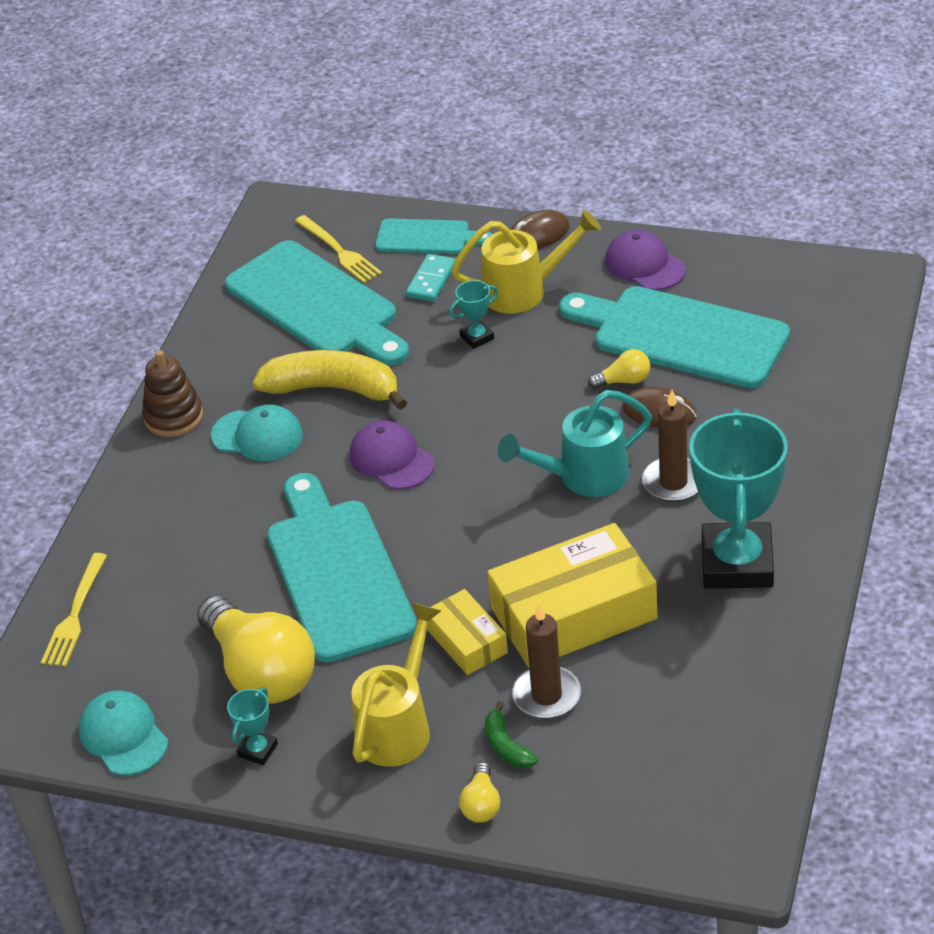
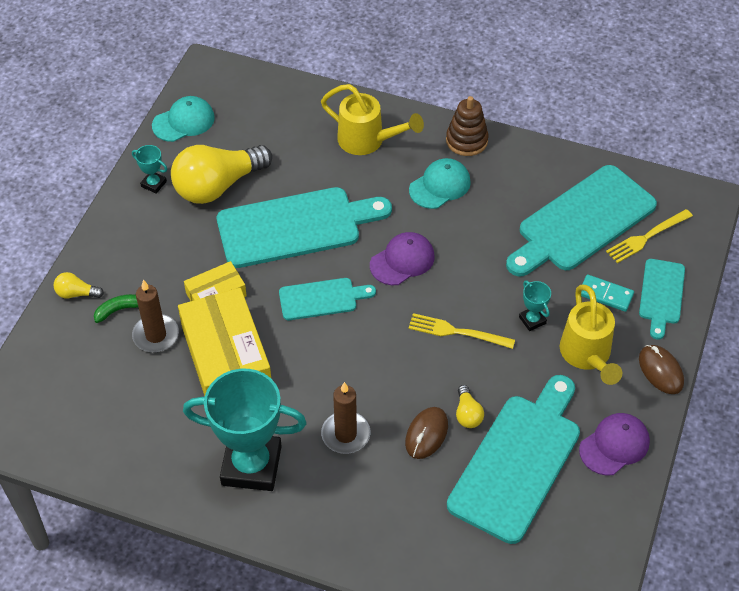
camera: 90 degrees right, 10 degrees up
yellow fork [41,553,107,667] -> yellow fork moved to [408,313,515,349]
turquoise cap [211,404,303,461] -> turquoise cap turned 150 degrees counterclockwise [409,158,471,209]
yellow banana [253,350,407,410] -> none
yellow watering can [351,603,441,767] -> yellow watering can moved to [321,84,424,155]
turquoise watering can [498,390,652,497] -> none
none -> turquoise cutting board [279,278,376,320]

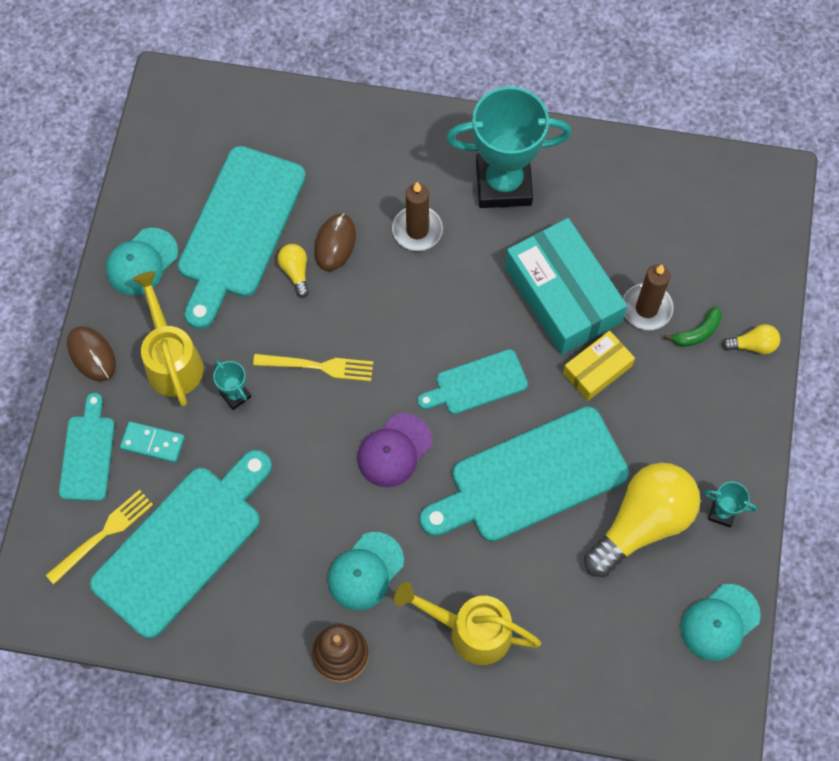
camera: 170 degrees right, 15 degrees up
yellow box [178,288,271,396] -> turquoise box [505,218,627,355]
purple cap [579,413,650,476] -> turquoise cap [106,228,178,295]

